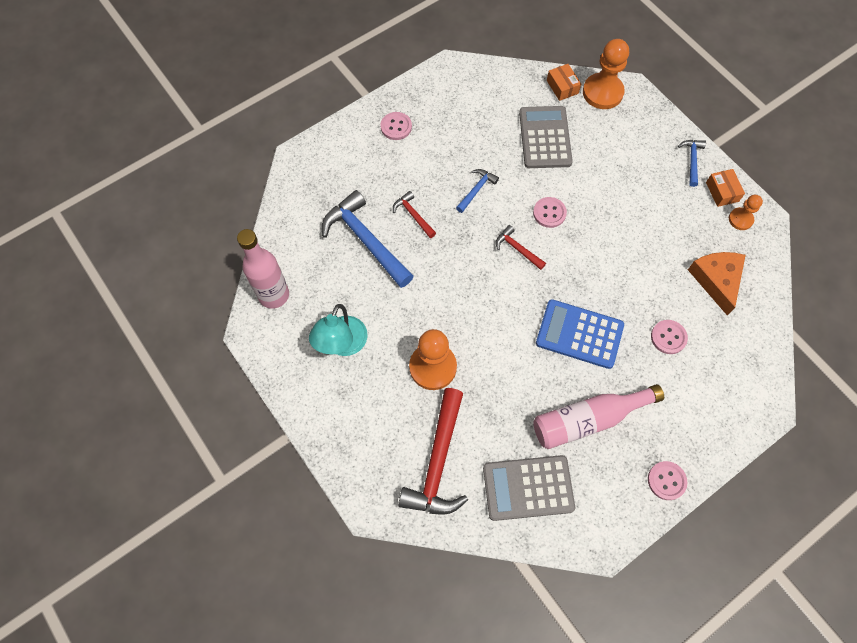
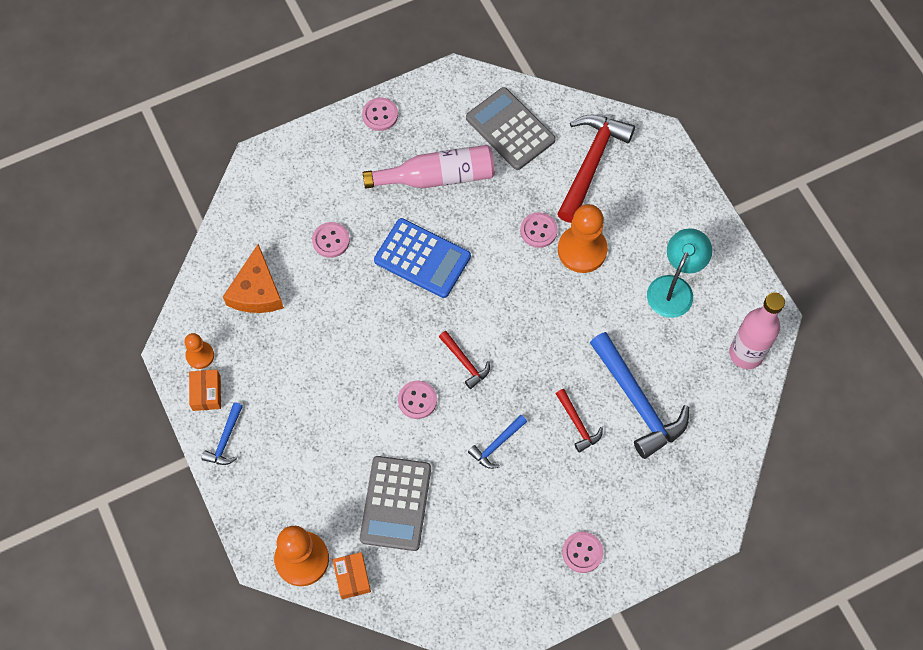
camera: 170 degrees left, 0 degrees up
grey calculator [483,455,575,521] -> grey calculator turned 135 degrees counterclockwise [466,87,556,170]
none -> pink button [520,212,558,248]

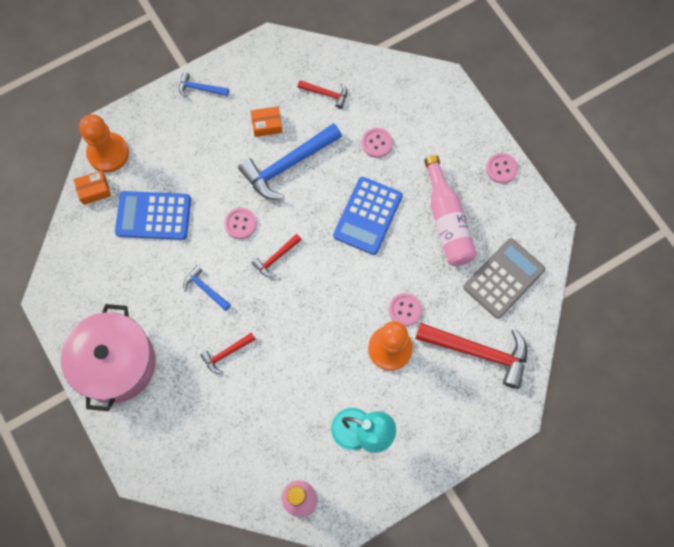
camera: 85 degrees right, 5 degrees up
orange pawn [184,333,214,369] -> none
orange box [189,369,221,411] -> orange box moved to [250,106,283,137]
orange cheese [223,244,284,313] -> red hammer [298,80,347,109]
grey calculator [360,456,431,551] -> blue calculator [115,191,191,240]
pink button [562,532,603,573] -> pink pot [61,304,156,411]
blue hammer [590,332,689,459] -> blue hammer moved to [238,123,342,200]

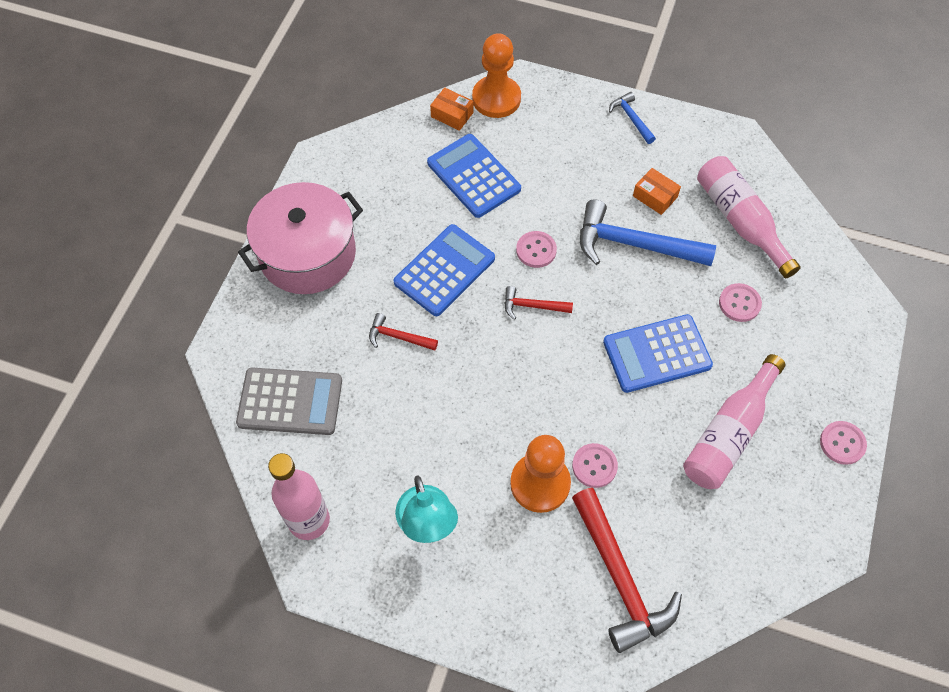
camera: 50 degrees right, 10 degrees down
blue hammer [183,265,231,311] -> blue calculator [393,224,495,316]
red hammer [298,80,347,109] -> pink bottle [697,156,801,278]
grey calculator [463,238,545,319] -> grey calculator moved to [236,367,342,435]

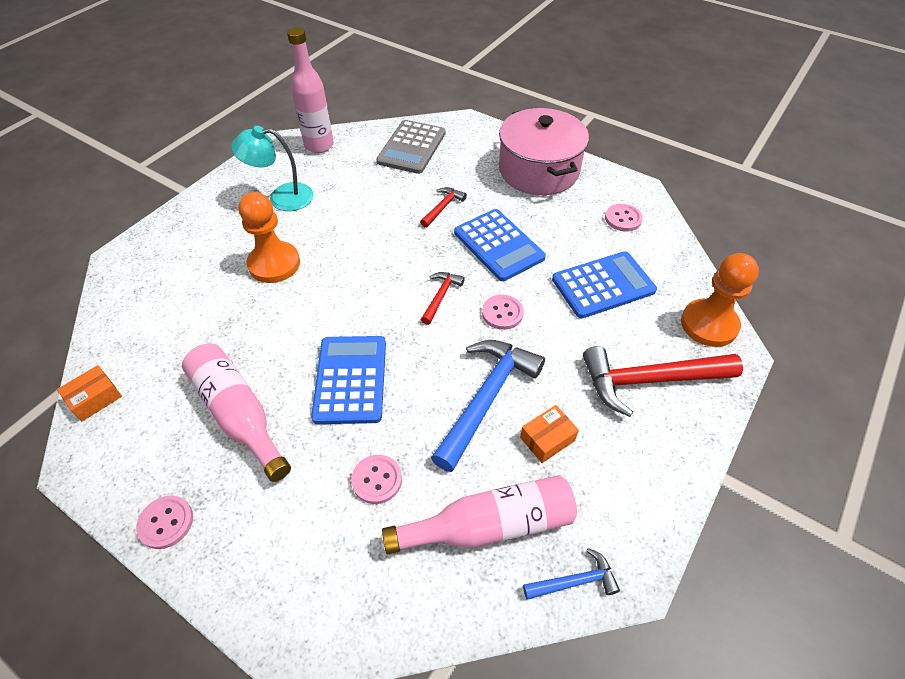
camera: 105 degrees right, 10 degrees down
orange box [430,87,473,131] -> orange box moved to [57,365,122,421]
pink button [572,443,618,488] -> pink button moved to [605,204,643,232]
red hammer [572,488,682,653] -> red hammer moved to [583,346,743,417]
blue hammer [609,92,656,144] -> blue hammer moved to [523,548,620,600]

